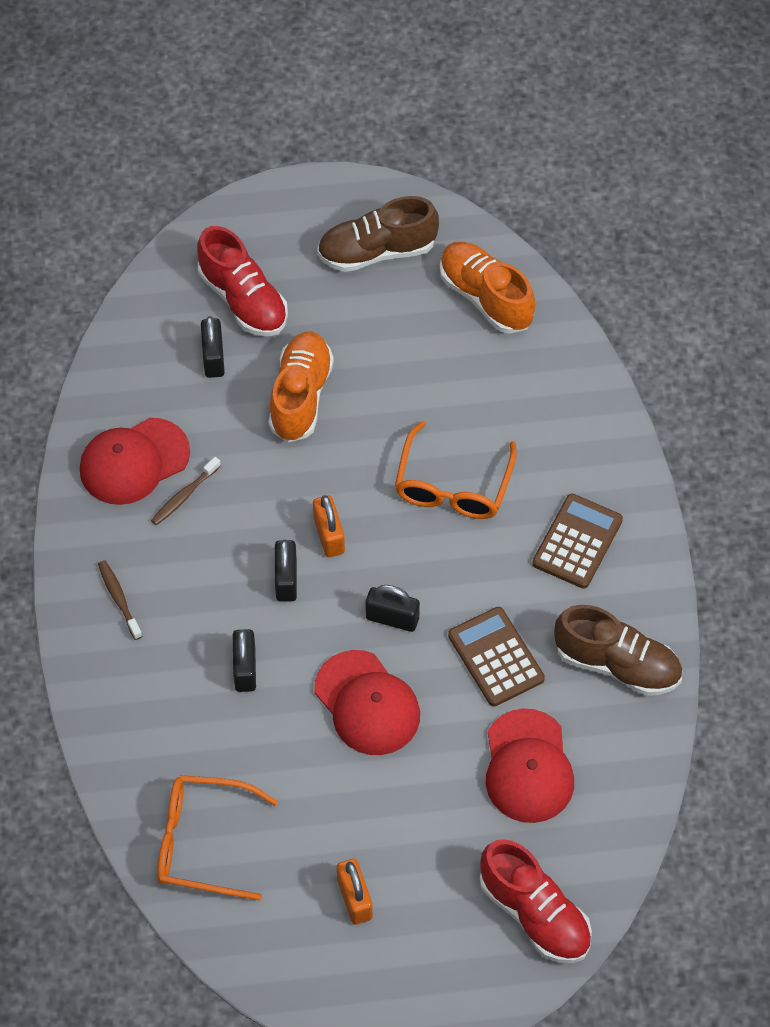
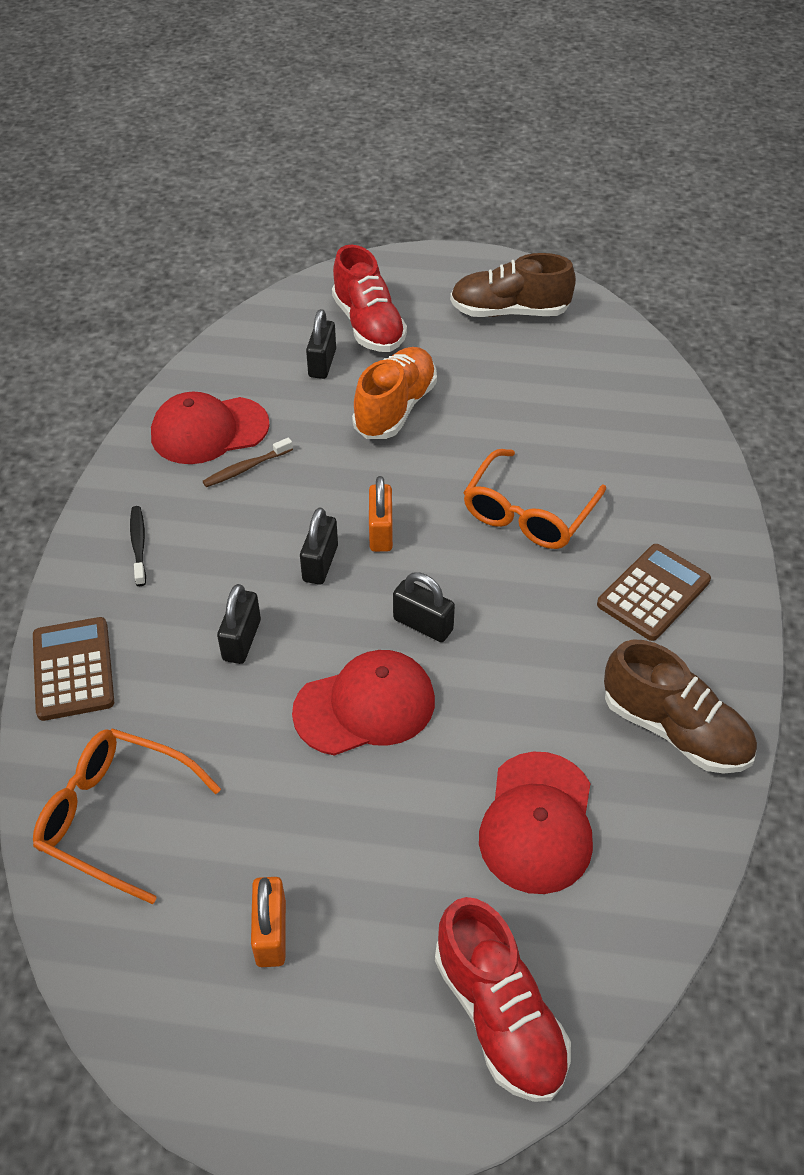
camera: 15 degrees right, 10 degrees down
brown toothbrush [98,560,142,640] -> black toothbrush [130,506,146,586]
red cap [315,650,420,755] -> red cap turned 90 degrees counterclockwise [292,650,435,756]
orange shoe [440,242,535,334] -> none
brown calculator [448,607,545,706] -> brown calculator moved to [33,617,114,721]

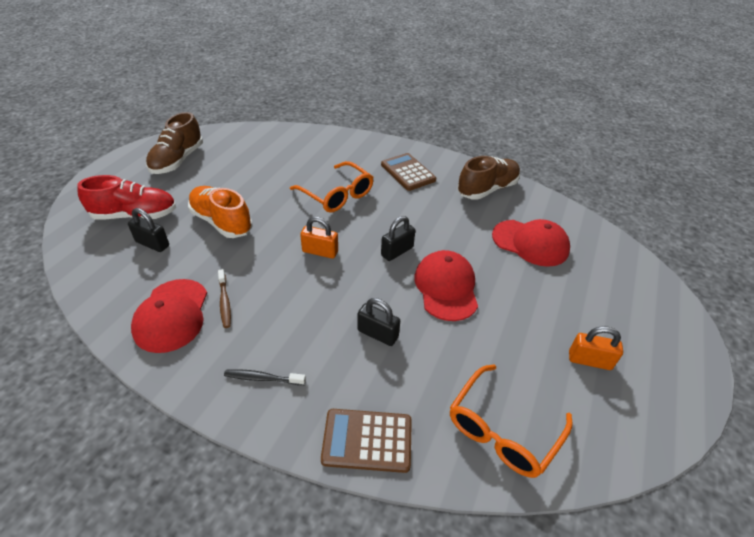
camera: 75 degrees left, 5 degrees down
black padlock [300,507,338,585] -> none
red shoe [435,897,571,1102] -> none

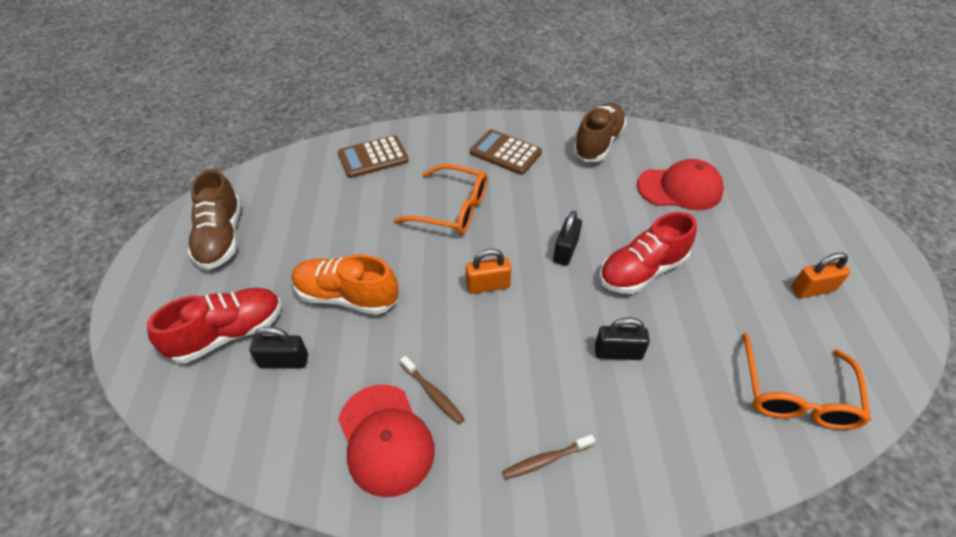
camera: 25 degrees left, 5 degrees up
black toothbrush [224,369,306,385] -> brown toothbrush [502,434,595,480]
brown calculator [321,409,412,473] -> brown calculator moved to [338,135,409,178]
red cap [414,250,478,321] -> red shoe [599,212,697,294]

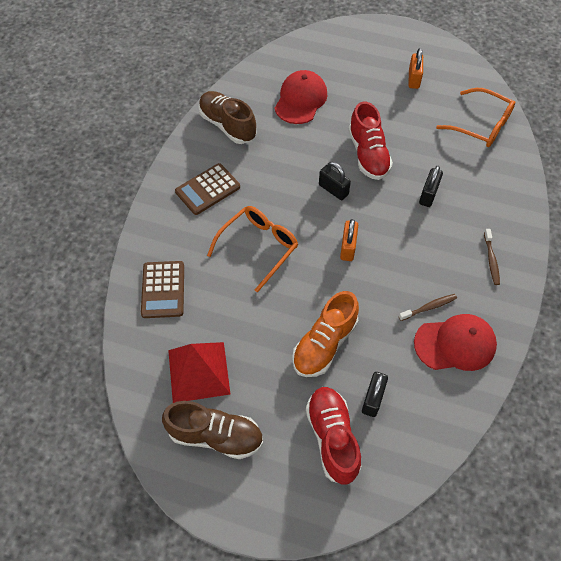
camera: 70 degrees left, 10 degrees up
none -> red pyramid [168,342,230,403]

